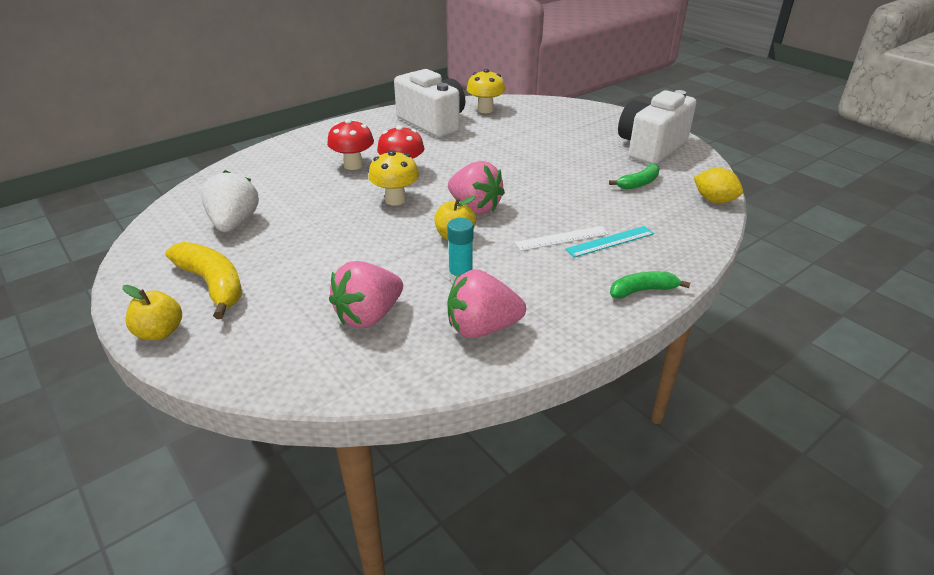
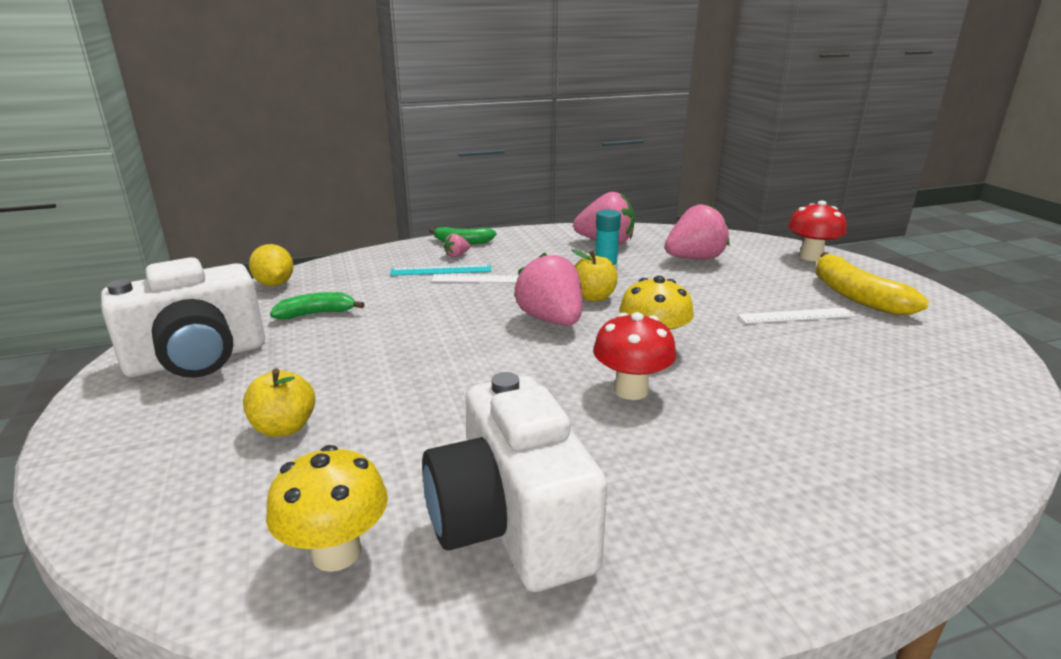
camera: 160 degrees left, 10 degrees down
yellow apple [123,285,182,340] -> yellow apple moved to [243,368,315,437]
white strawberry [201,170,259,232] -> none
red mushroom [327,119,374,170] -> red mushroom moved to [788,201,846,261]
none -> pink strawberry [444,234,470,257]
none -> white ruler [738,308,856,324]

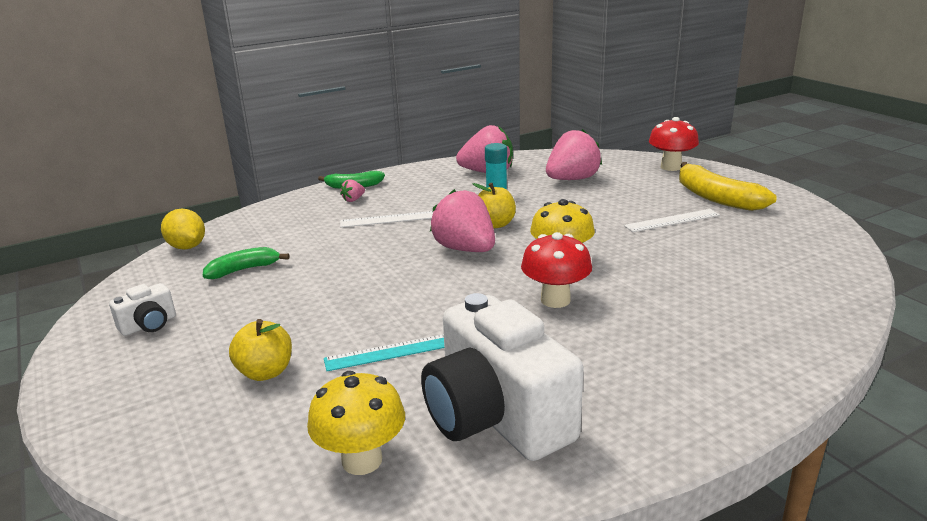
camera: 10 degrees left, 0 degrees up
white camera [101,257,265,378] -> white camera [109,283,176,336], size x0.44
turquoise ruler [390,265,491,276] -> turquoise ruler moved to [324,334,444,371]

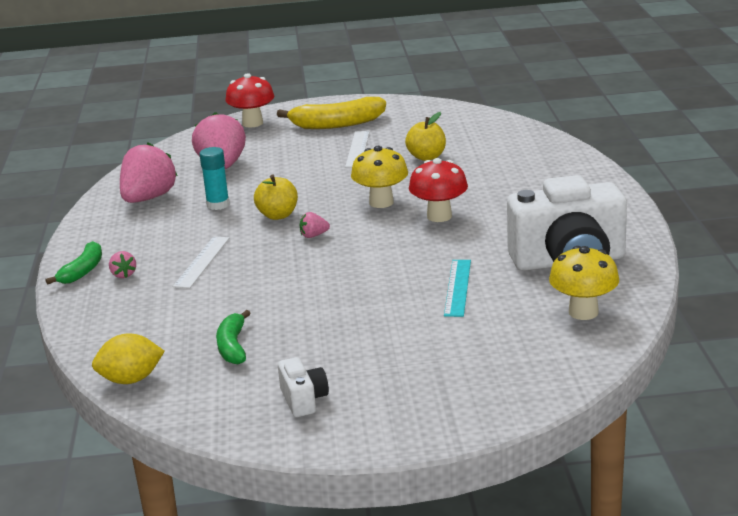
camera: 65 degrees left, 0 degrees up
yellow apple [229,319,292,381] -> yellow apple moved to [405,112,446,161]
pink strawberry [430,189,495,252] -> pink strawberry [300,212,330,238], size x0.43

